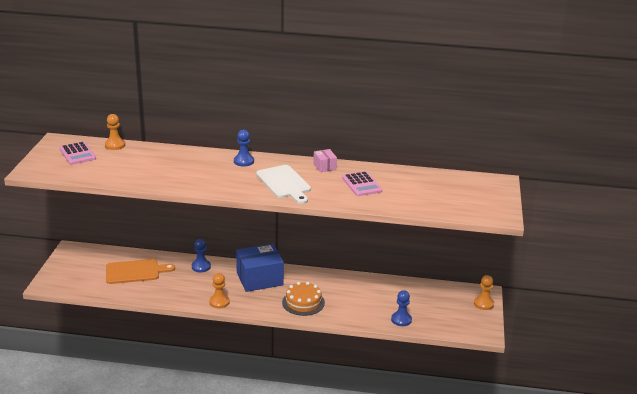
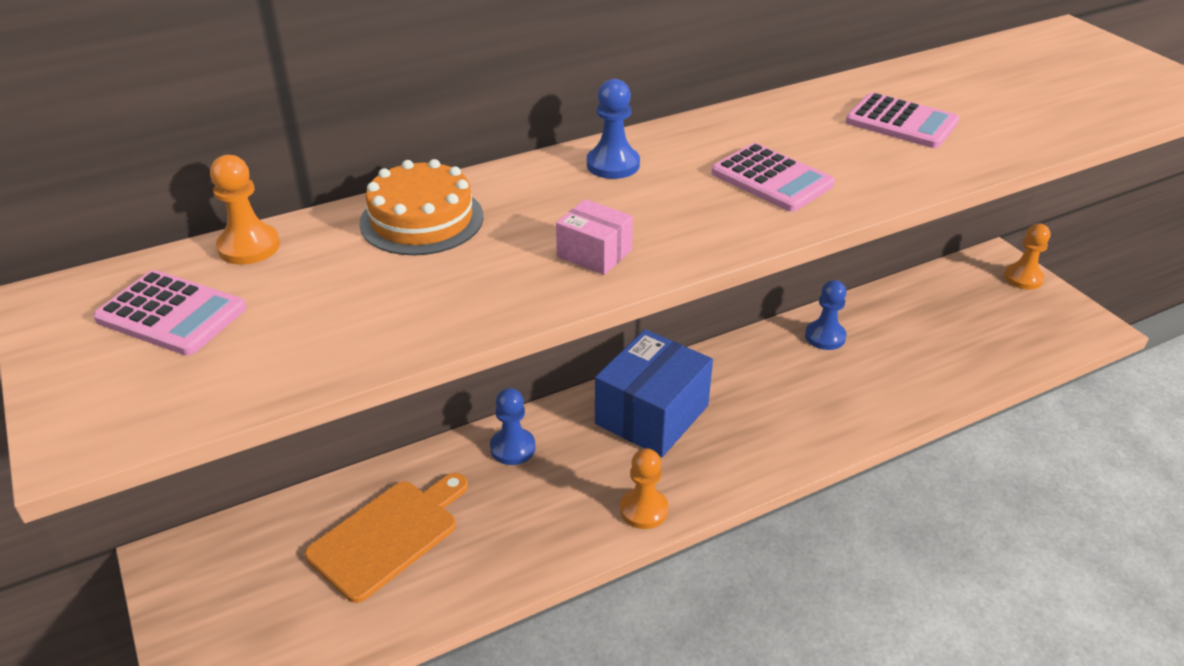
camera: 35 degrees left, 10 degrees up
white cutting board [256,165,311,204] -> pink calculator [711,143,835,212]
orange cake [282,282,325,316] -> orange cake moved to [359,159,484,255]
pink box [313,149,337,172] -> pink box moved to [556,199,633,275]
blue pawn [391,290,412,326] -> blue pawn moved to [805,280,847,350]

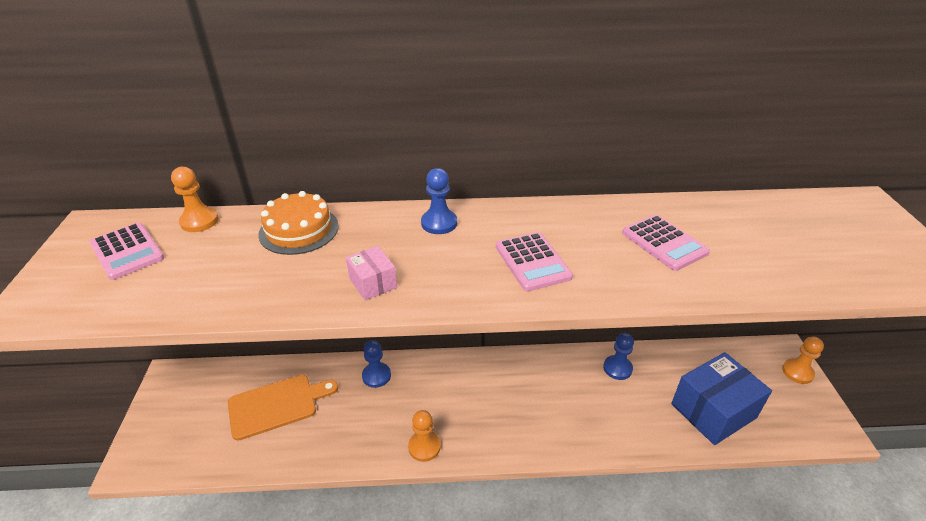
camera: 25 degrees right, 0 degrees up
blue box [595,329,713,457] -> blue box moved to [671,352,772,445]

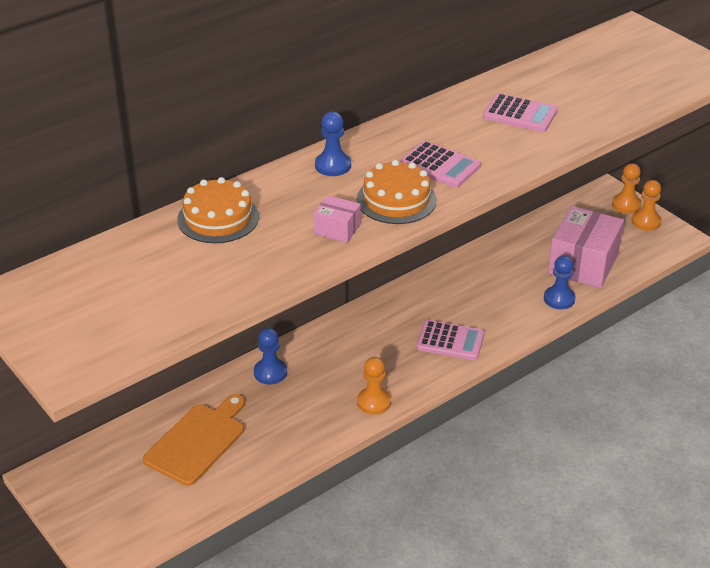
camera: 35 degrees left, 0 degrees up
pink calculator [90,222,164,280] -> pink calculator moved to [416,320,485,360]
orange pawn [171,167,219,232] -> orange pawn moved to [632,180,662,231]
blue pawn [603,333,634,380] -> blue pawn moved to [544,256,576,309]
blue box [671,352,772,445] -> pink box [548,206,624,289]
none -> orange cake [357,160,437,224]

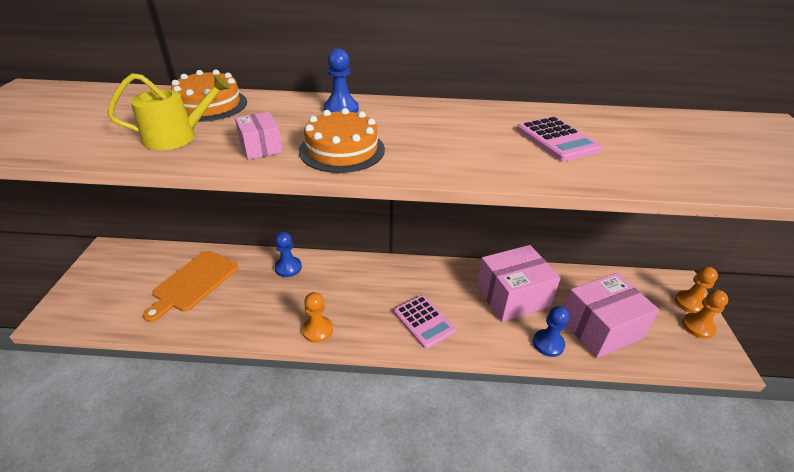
camera: 40 degrees right, 0 degrees up
orange cutting board [143,394,245,486] -> orange cutting board turned 135 degrees clockwise [143,251,239,322]
pink calculator [400,141,481,188] -> none
none -> yellow watering can [107,73,230,150]
none -> pink box [476,245,561,322]

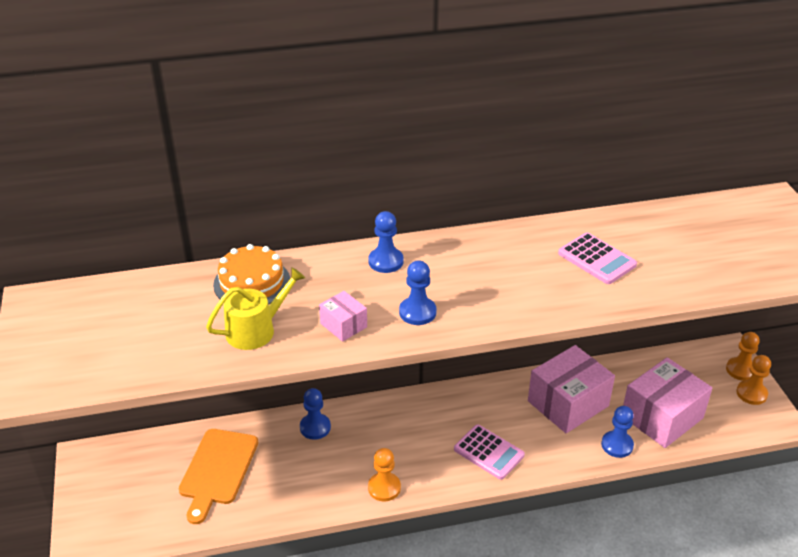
camera: 15 degrees left, 0 degrees up
orange cake [299,108,385,173] -> blue pawn [399,260,437,325]

